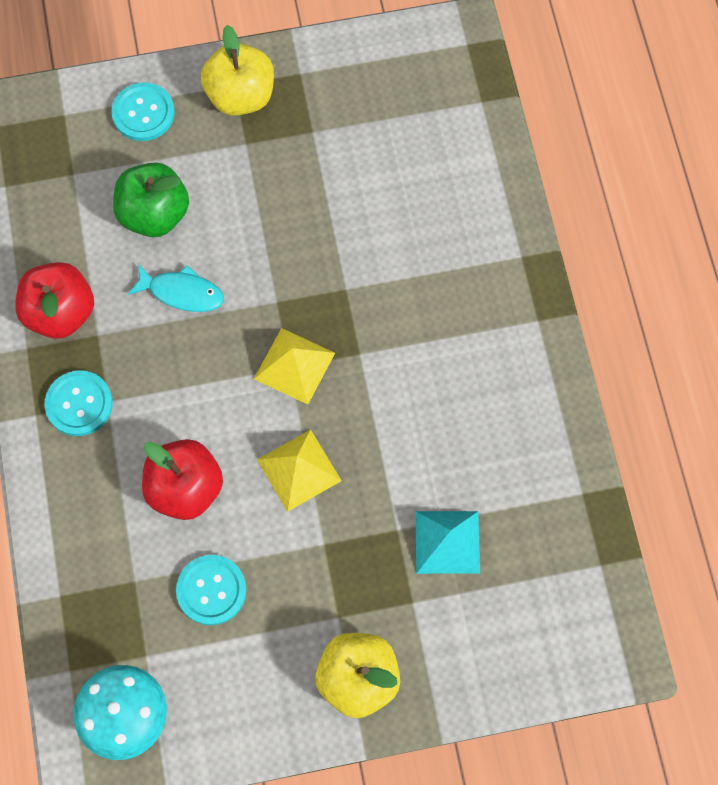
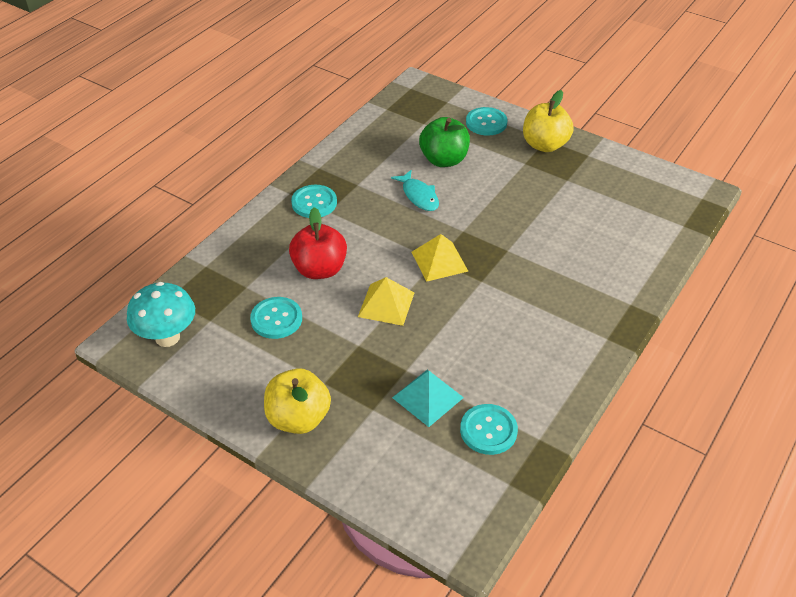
camera: 45 degrees right, 25 degrees down
red apple [15,262,94,339] -> none
none -> turquoise button [460,404,518,455]

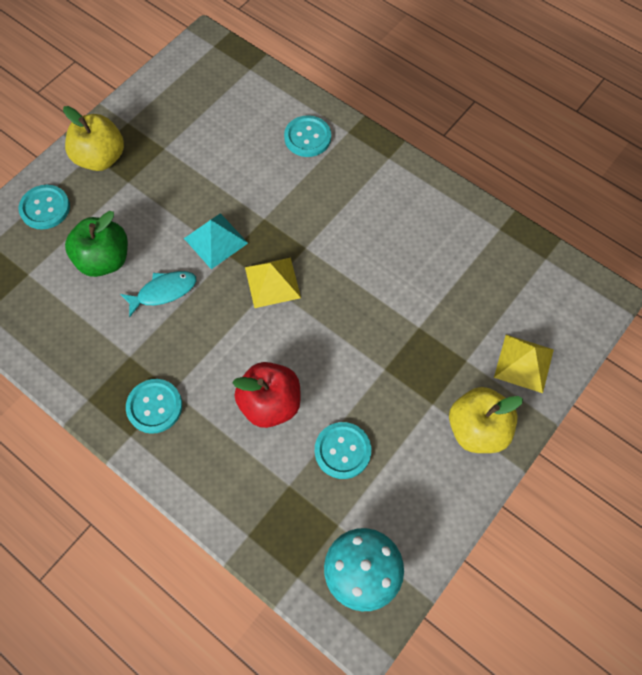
camera: 85 degrees left, 20 degrees up
yellow pyramid [358,277,414,326] -> yellow pyramid moved to [494,335,554,393]
turquoise pyramid [392,370,464,427] -> turquoise pyramid moved to [184,213,248,269]
turquoise button [460,404,518,455] -> turquoise button moved to [284,115,331,157]

